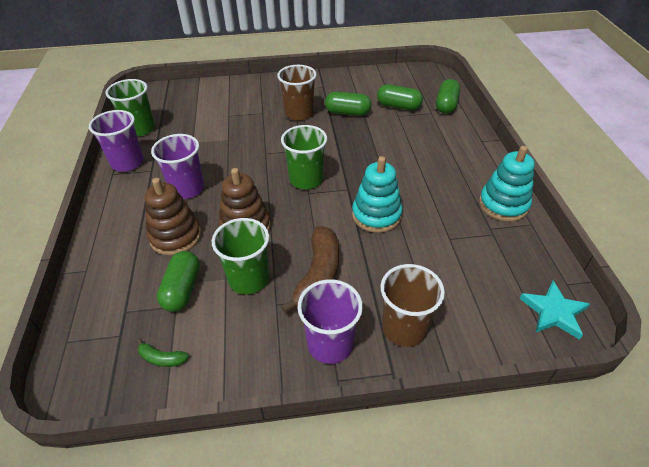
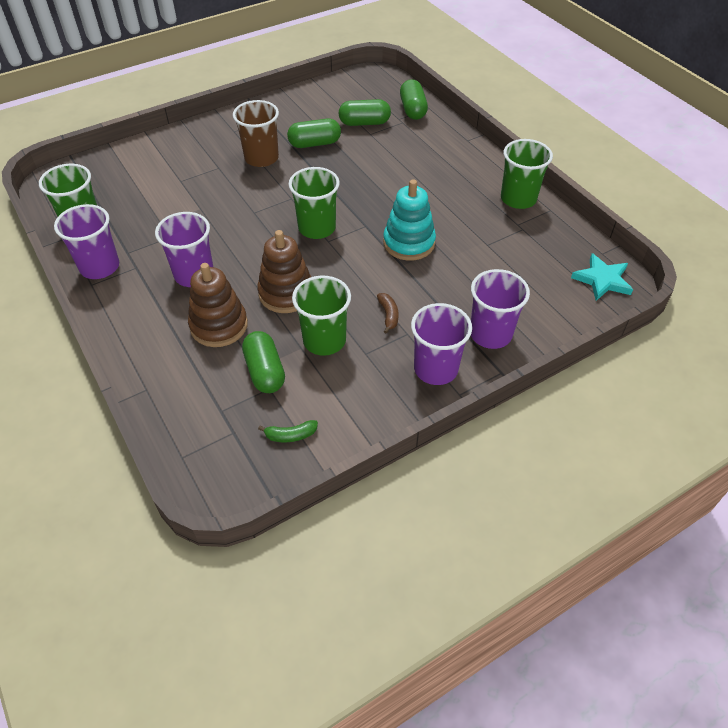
camera: 25 degrees left, 5 degrees up
brown banana [281,226,339,313] -> brown banana [377,293,399,334], size x0.46
brown cup [381,264,445,347] -> purple cup [471,269,530,349]
turquoise stacking toy [479,146,535,222] -> green cup [501,139,553,209]

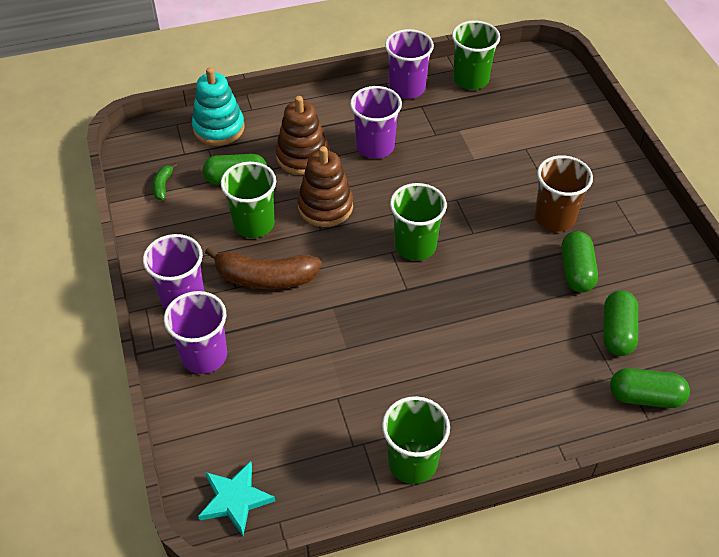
camera: 105 degrees right, 0 degrees up
brown banana [377,293,399,334] -> brown banana [205,246,321,289], size x2.17
turquoise stacking toy [383,180,436,261] -> turquoise stacking toy moved to [192,67,245,146]

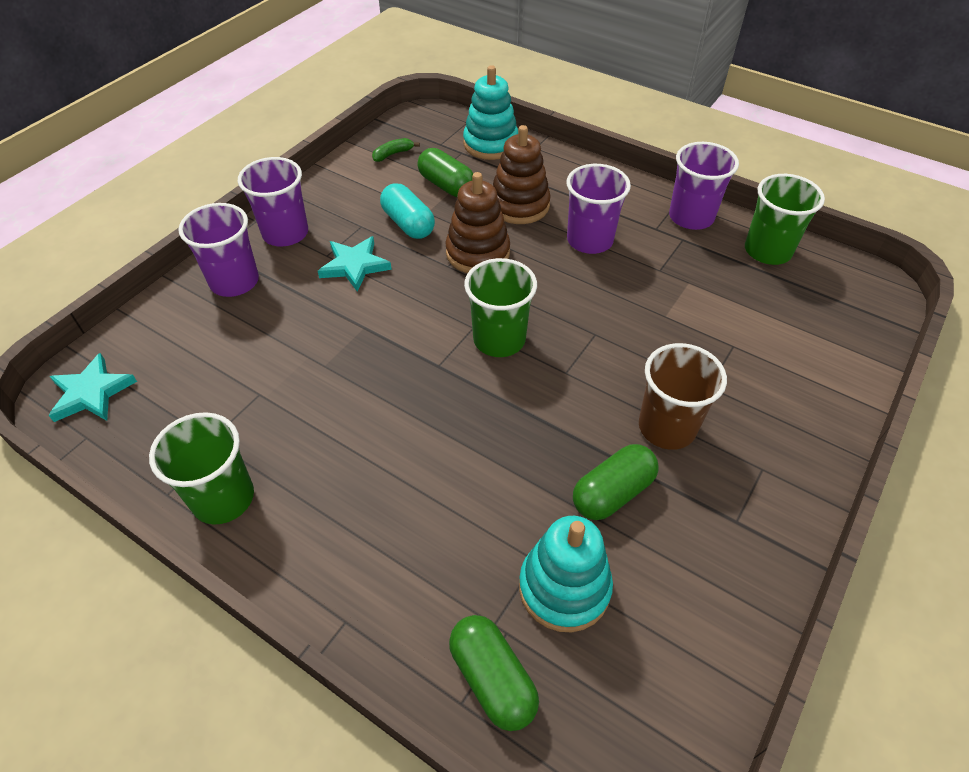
camera: 50 degrees right, 0 degrees up
brown banana [205,246,321,289] -> turquoise star [318,236,392,292]
green cup [221,162,276,238] -> turquoise capsule [380,183,435,239]
green capsule [603,290,638,356] -> turquoise stacking toy [519,516,613,632]

